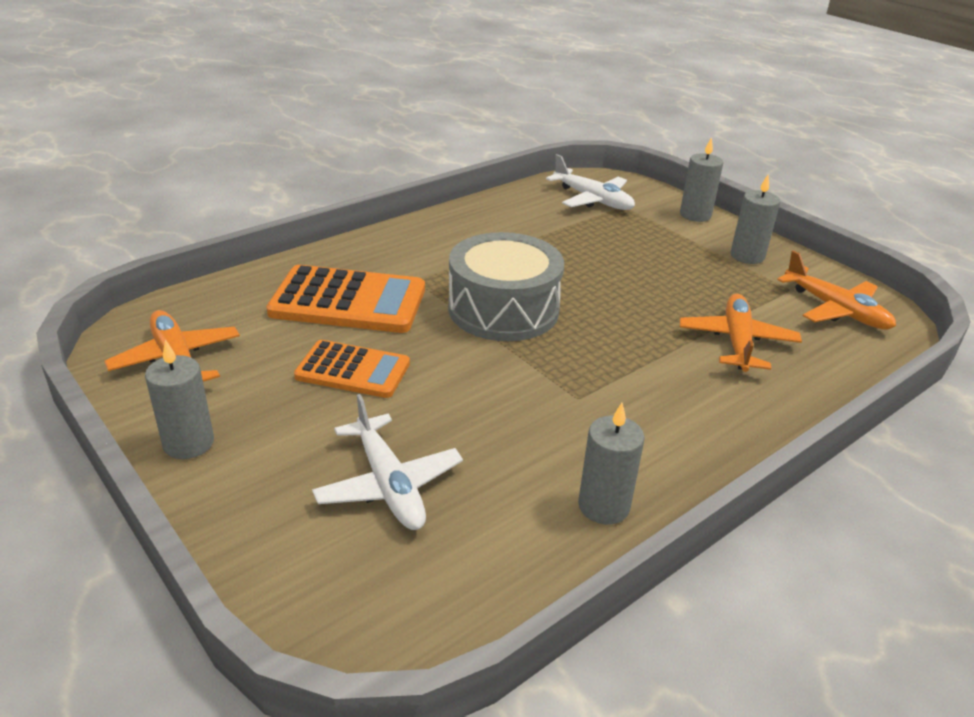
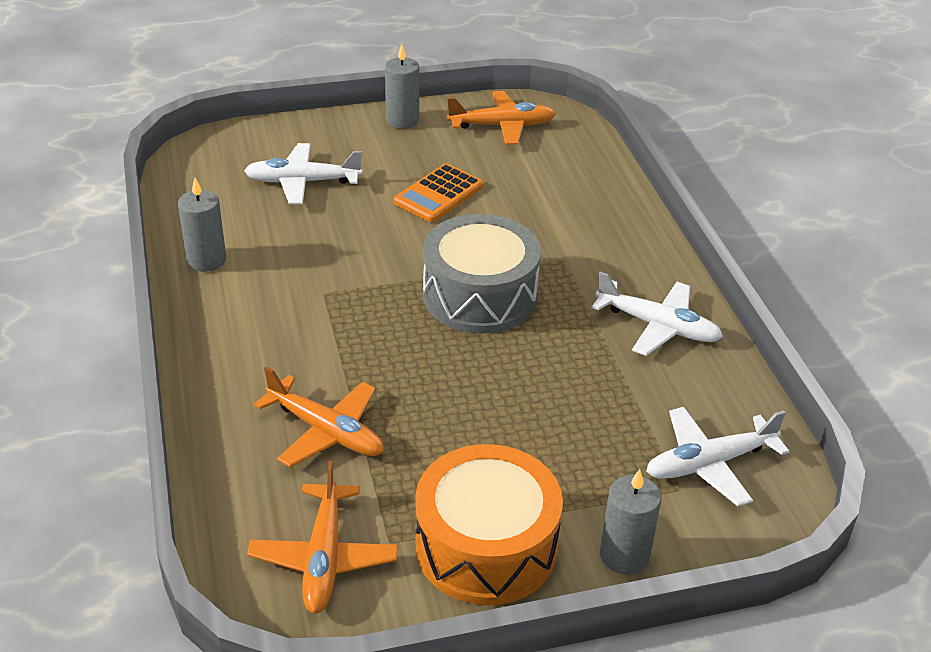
camera: 115 degrees right, 5 degrees up
orange calculator [267,265,425,333] -> none
grey candle [730,175,780,264] -> orange drum [415,444,563,605]
orange plane [777,250,896,330] -> orange plane turned 75 degrees counterclockwise [247,461,398,614]
none -> white plane [592,272,723,356]

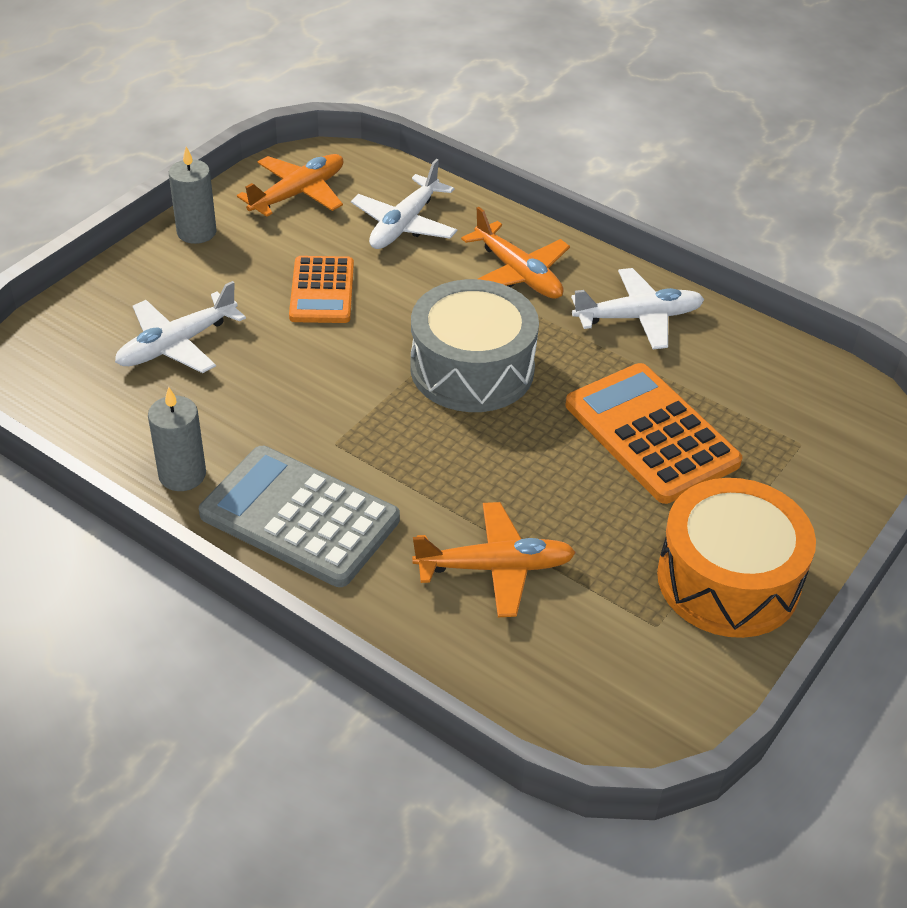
camera: 40 degrees left, 5 degrees up
orange plane [247,461,398,614] -> orange plane moved to [461,207,570,299]
grey candle [600,469,661,575] -> none
white plane [646,407,789,506] -> white plane moved to [351,159,457,249]
none -> grey calculator [199,446,400,587]
none -> orange calculator [565,363,742,504]

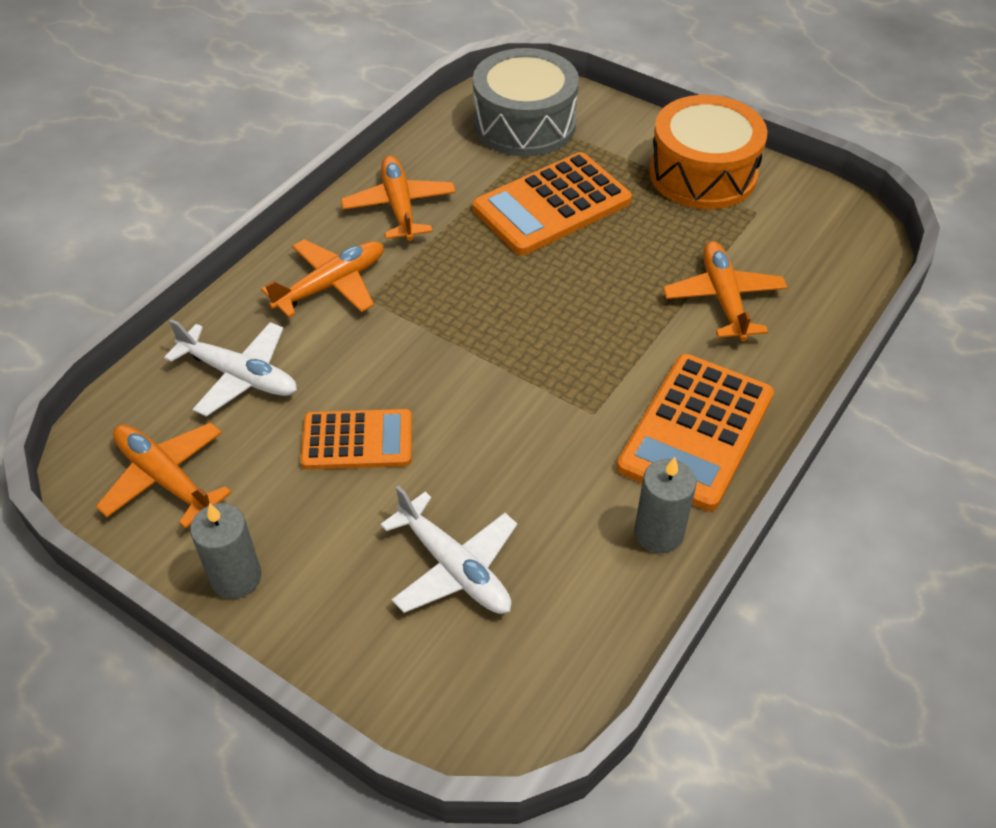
camera: 90 degrees left, 5 degrees up
grey calculator [199,446,400,587] -> orange calculator [617,354,774,511]
grey drum [410,279,539,412] -> grey drum moved to [473,48,579,156]
white plane [571,268,704,349] -> orange plane [341,156,456,241]

